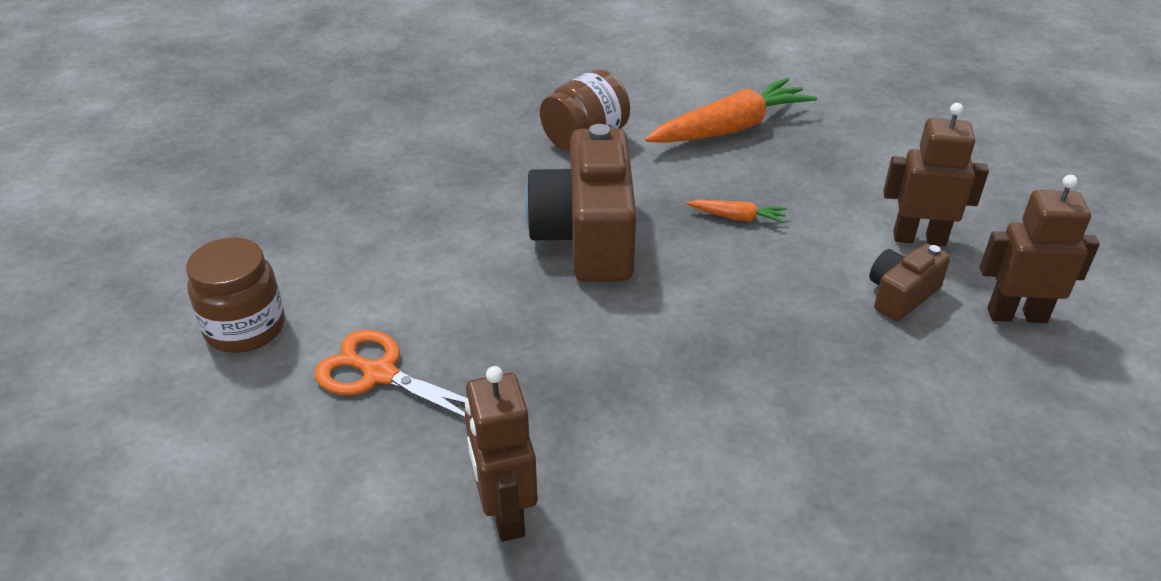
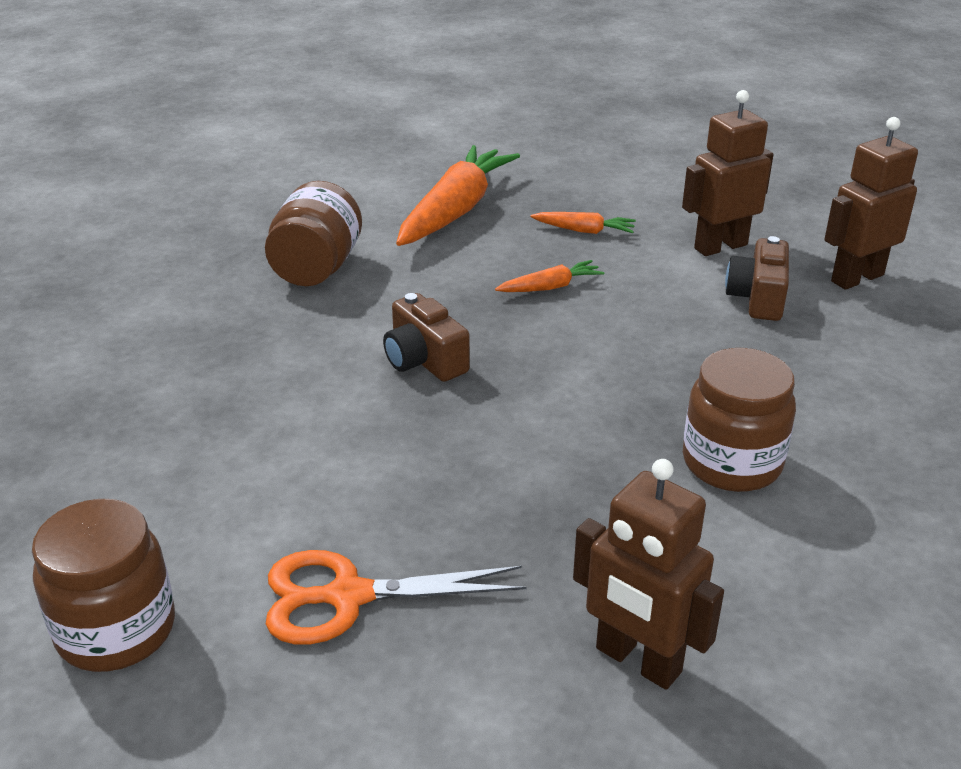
camera: 35 degrees left, 5 degrees down
brown camera [525,124,636,281] -> brown camera [383,293,470,382], size x0.50
none -> orange carrot [530,212,636,234]
none -> brown jar [683,348,796,492]

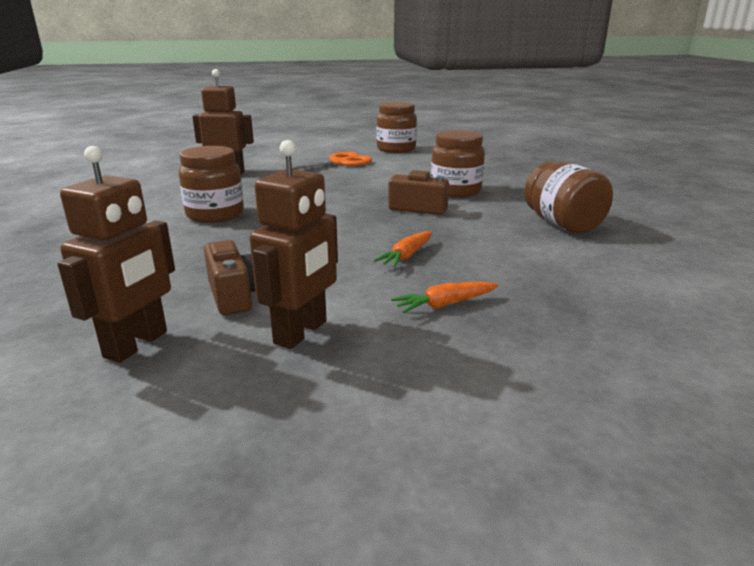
camera: 145 degrees right, 10 degrees down
orange carrot [396,145,520,246] -> none
none -> brown jar [431,130,485,198]

